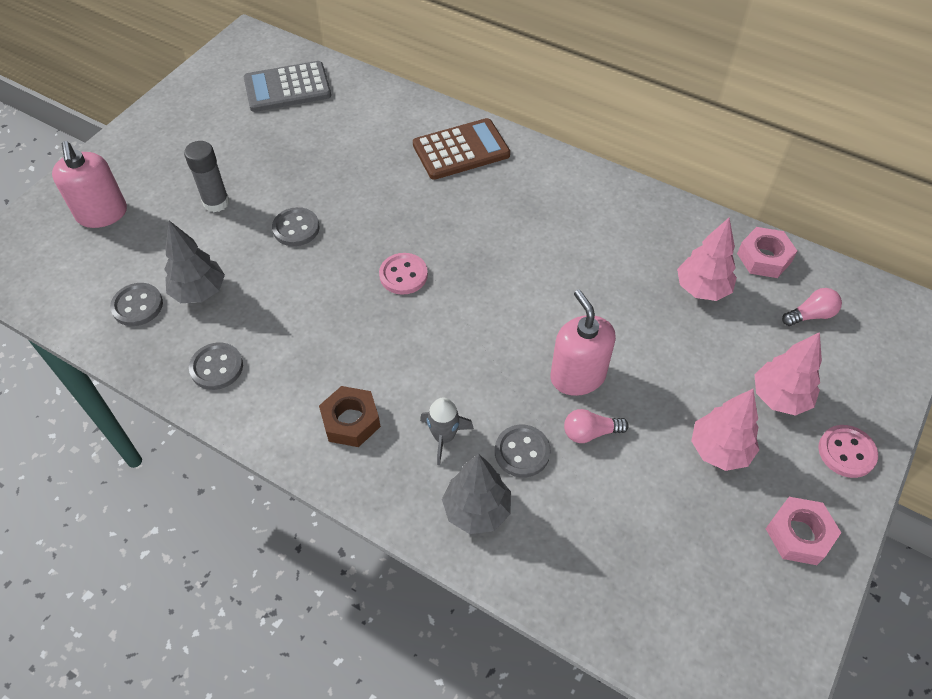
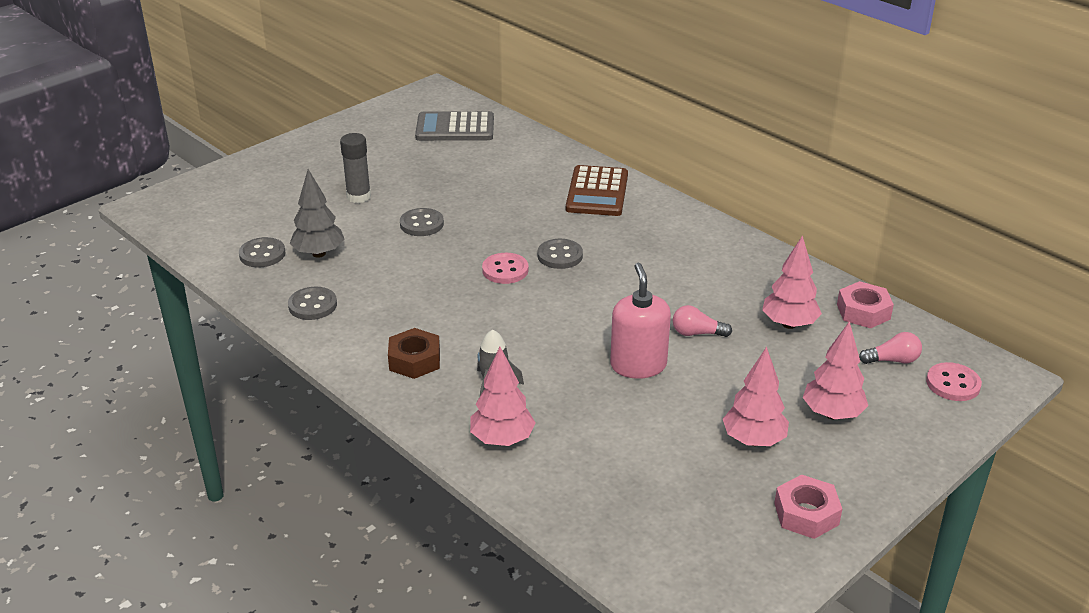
camera: 15 degrees right, 20 degrees down
pink soap dispenser [52,141,127,228] -> none
brown calculator [413,118,510,180] -> brown calculator turned 105 degrees clockwise [566,165,628,216]
grey tree [442,454,511,534] -> pink tree [470,347,536,446]
grey button [495,425,551,478] -> grey button moved to [538,239,583,269]
pink light bulb [564,409,629,443] -> pink light bulb moved to [672,305,732,337]
pink button [818,425,878,478] -> pink button moved to [926,362,982,401]

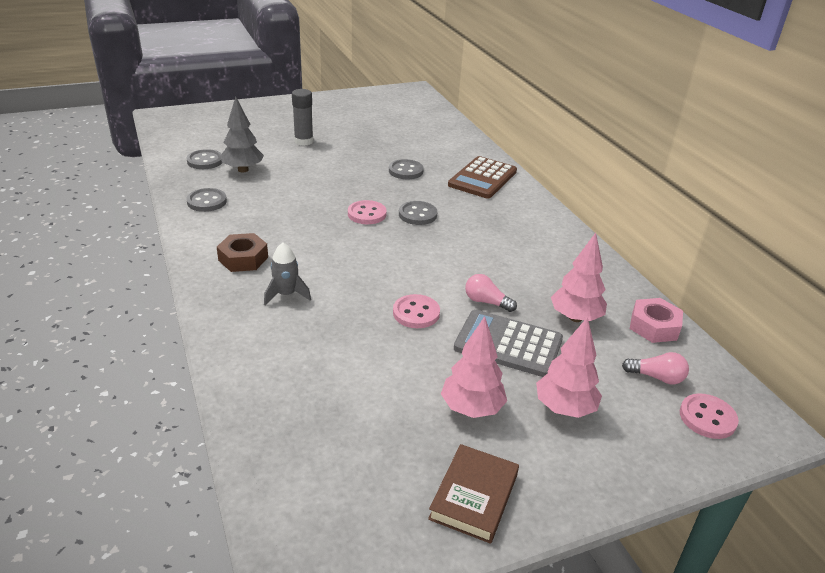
camera: 20 degrees right, 0 degrees up
grey button [400,208,444,236] -> grey button moved to [389,159,424,179]
grey calculator [415,111,494,141] -> grey calculator moved to [454,310,563,377]
pink tree [470,347,536,446] -> none
pink soap dispenser [610,263,671,379] -> pink button [393,294,440,328]
pink nut [774,475,842,539] -> brown book [428,444,519,544]

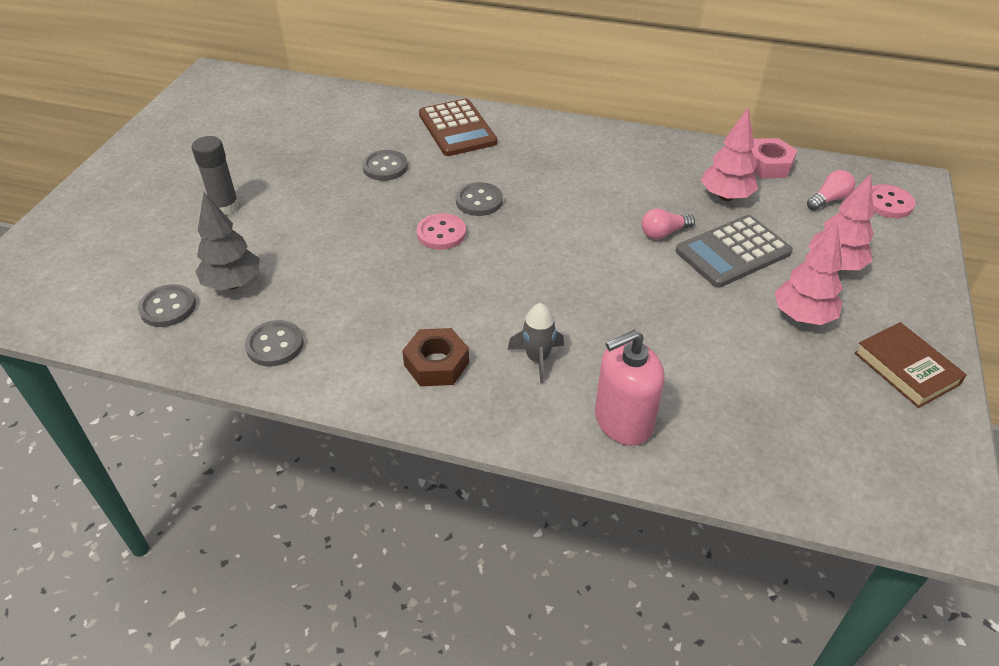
camera: 50 degrees left, 10 degrees up
pink button [393,294,440,328] -> none
none -> pink soap dispenser [595,330,665,446]

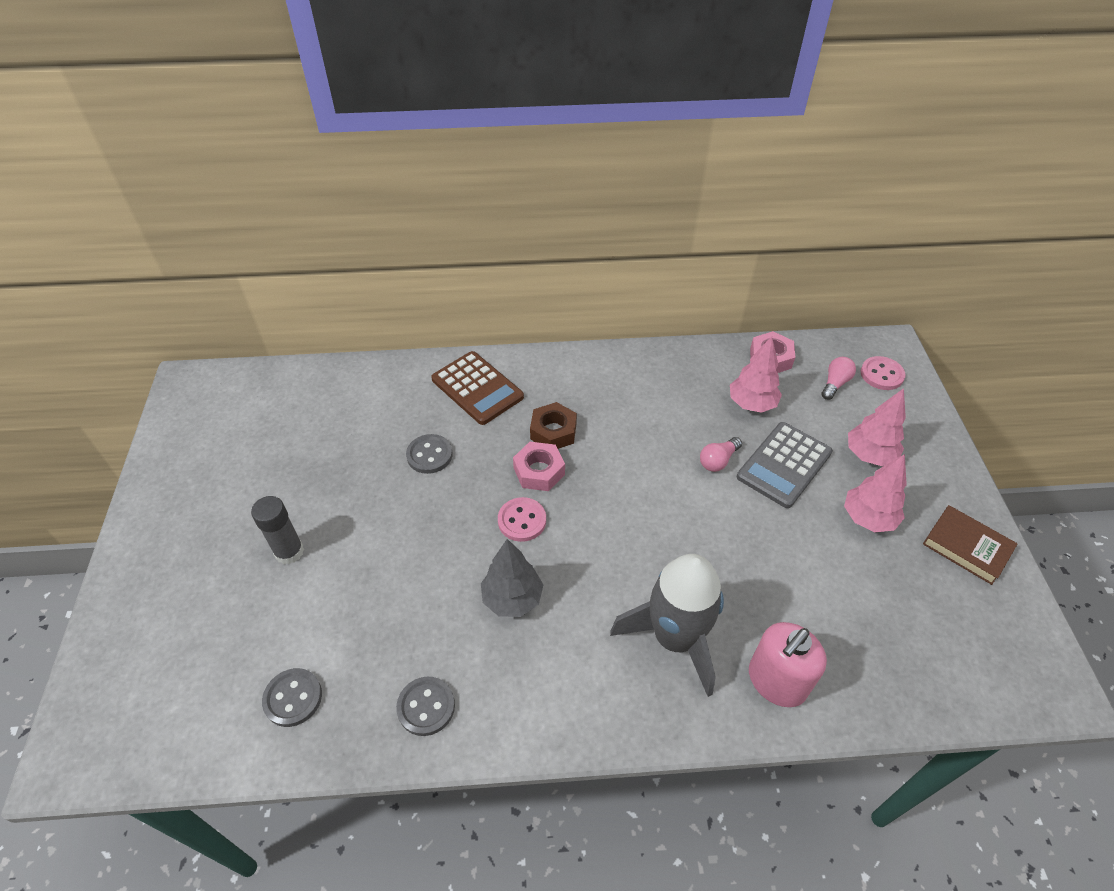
camera: 20 degrees left, 5 degrees up
grey tree [195,192,260,290] -> grey tree moved to [481,539,543,617]
brown nut [402,328,469,386] -> brown nut moved to [530,402,577,449]
grey button [456,182,503,216] -> pink nut [513,442,565,491]
grey rocket [508,303,564,384] -> grey rocket [610,554,724,697], size x2.11

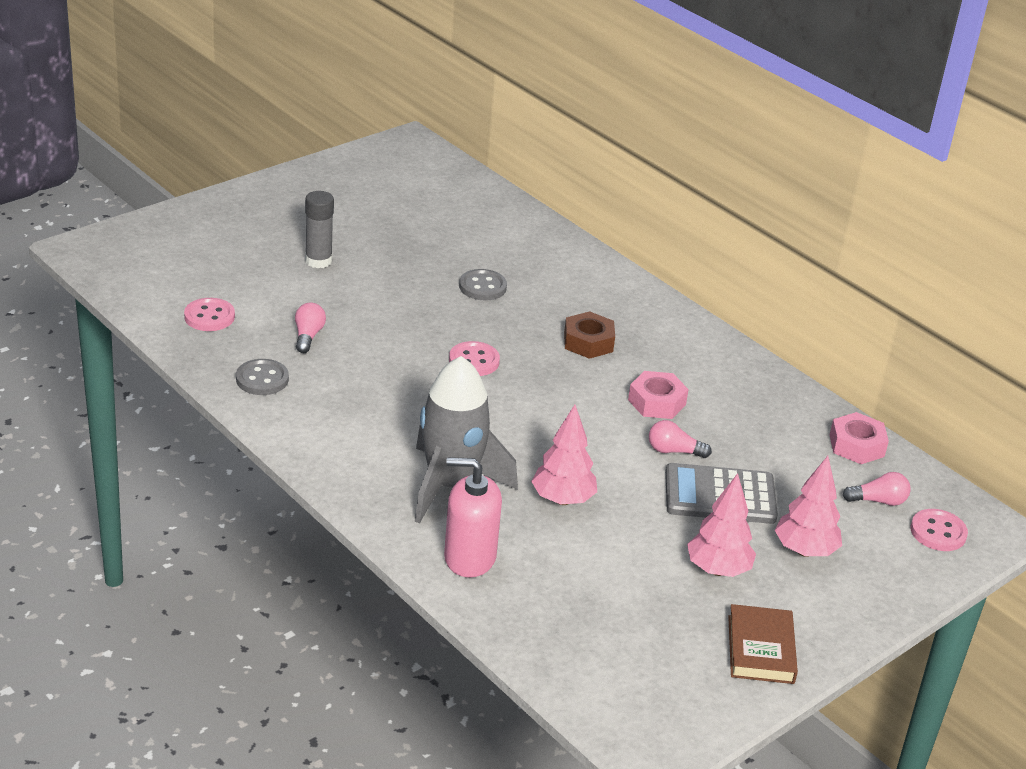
camera: 50 degrees right, 15 degrees down
grey button [262,668,322,727] -> pink button [184,298,235,331]
brown calculator [431,351,524,425] -> none
grey tree [481,539,543,617] -> none
pink nut [513,442,565,491] -> pink nut moved to [628,371,689,419]
pink tree [730,336,782,413] -> pink tree moved to [531,405,597,505]
none -> pink light bulb [295,302,326,353]

